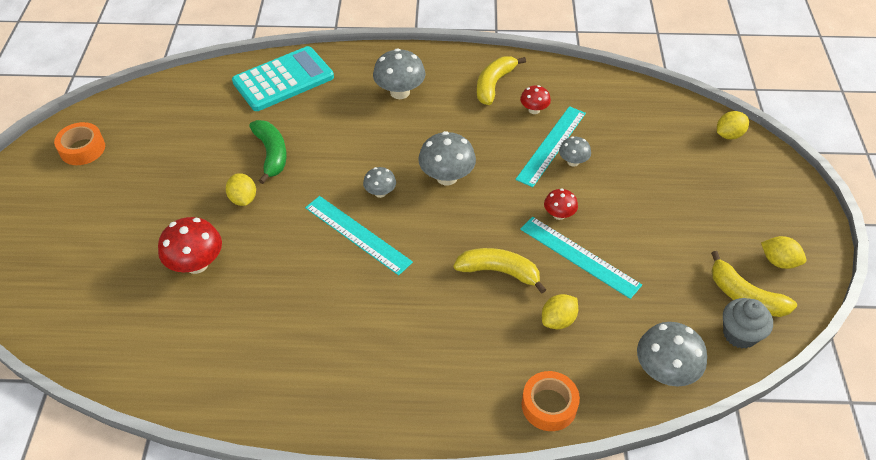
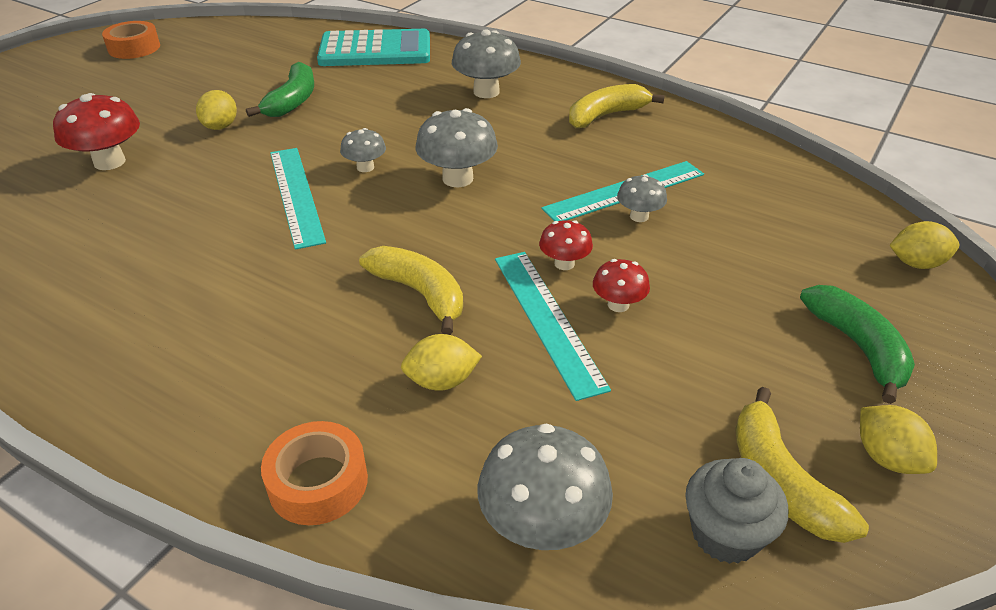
camera: 30 degrees right, 10 degrees down
red mushroom [520,85,551,114] -> red mushroom moved to [593,259,650,312]
none -> green banana [800,285,915,404]

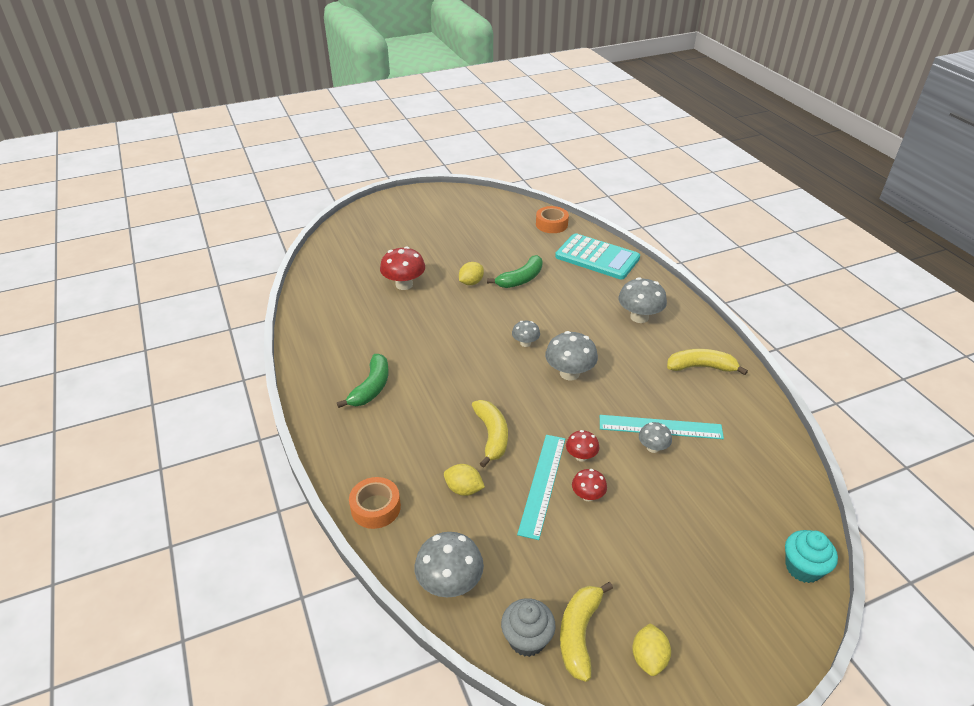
camera: 35 degrees right, 0 degrees up
orange tape [102,21,160,59] -> orange tape moved to [536,206,569,233]
turquoise ruler [270,148,326,250] -> none
green banana [800,285,915,404] -> green banana moved to [337,354,389,408]
yellow lemon [889,221,959,269] -> turquoise cupcake [785,530,838,583]

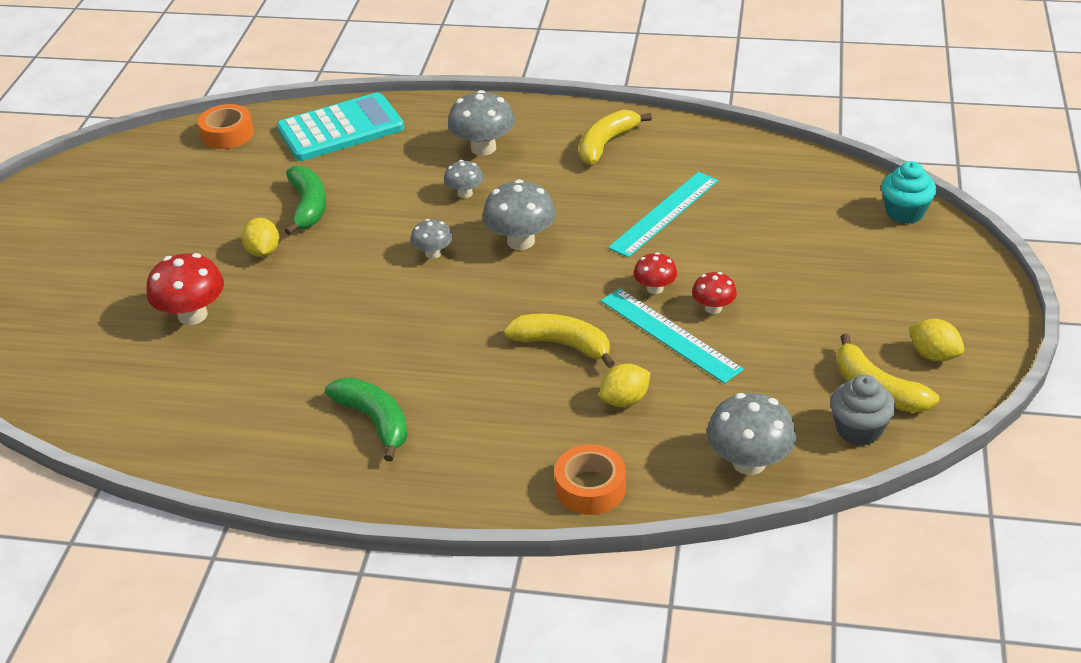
camera: 55 degrees left, 0 degrees up
grey mushroom [639,422,672,453] -> grey mushroom moved to [444,160,484,198]

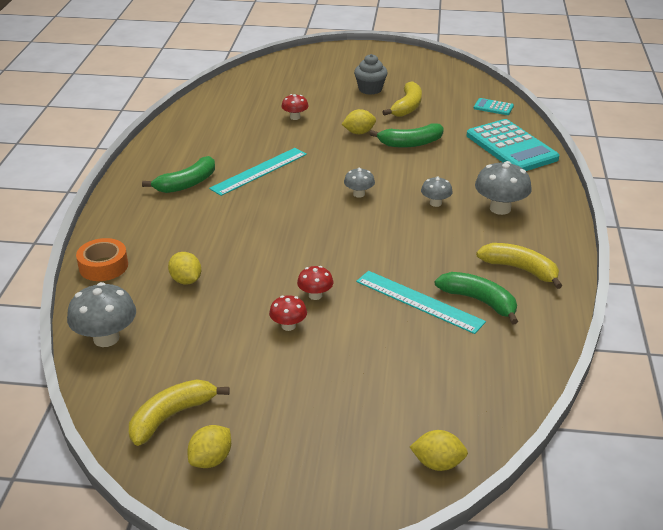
camera: 85 degrees right, 5 degrees down
red mushroom [147,253,224,325] -> red mushroom [281,94,309,120], size x0.57
orange tape [198,104,254,149] -> turquoise calculator [474,98,514,115]
grey mushroom [483,179,556,250] -> none
yellow banana [503,313,615,368] -> yellow banana moved to [382,81,422,117]
turquoise ruler [601,288,744,384] -> turquoise ruler moved to [209,148,307,196]
grey cupcake [830,375,896,446] -> grey cupcake moved to [354,54,388,95]
turquoise cupcake [881,161,936,224] -> yellow lemon [410,430,468,471]
none -> green banana [435,272,518,325]

